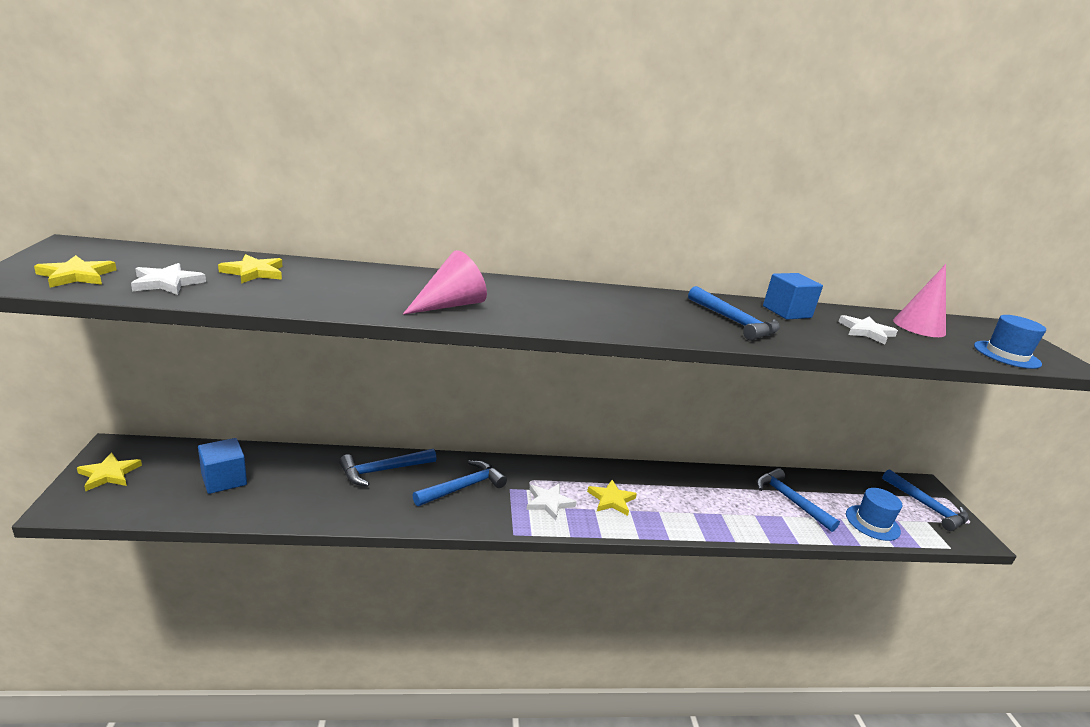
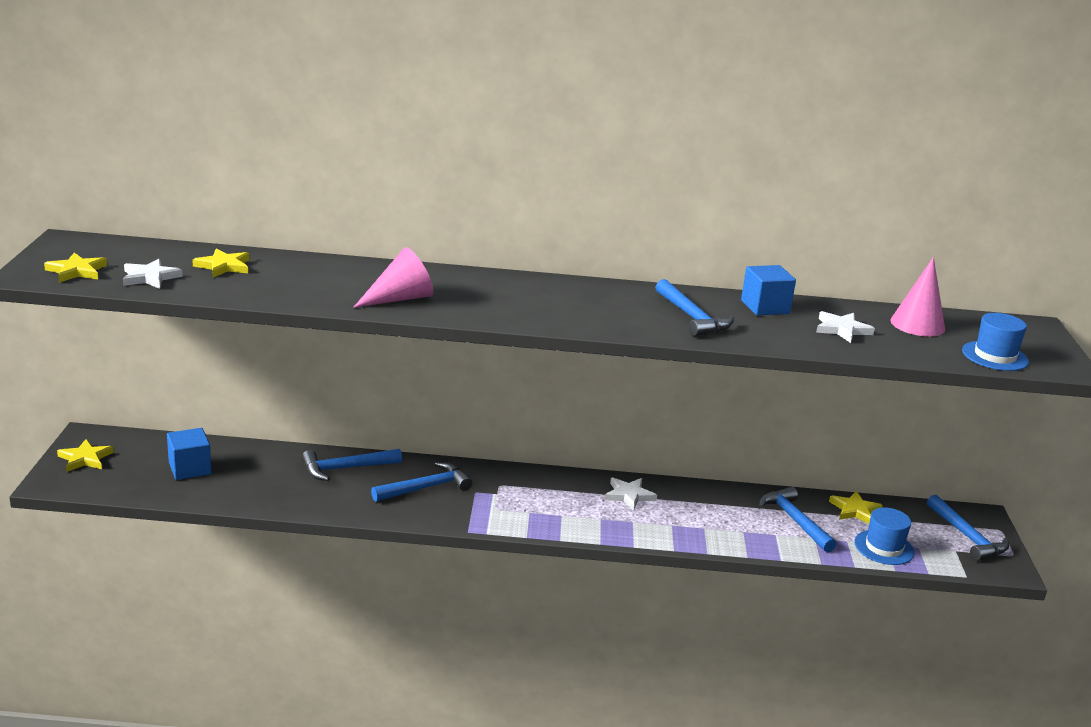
camera: 10 degrees right, 0 degrees up
white star [526,483,577,520] -> white star moved to [605,478,657,511]
yellow star [587,480,637,516] -> yellow star moved to [829,491,883,524]

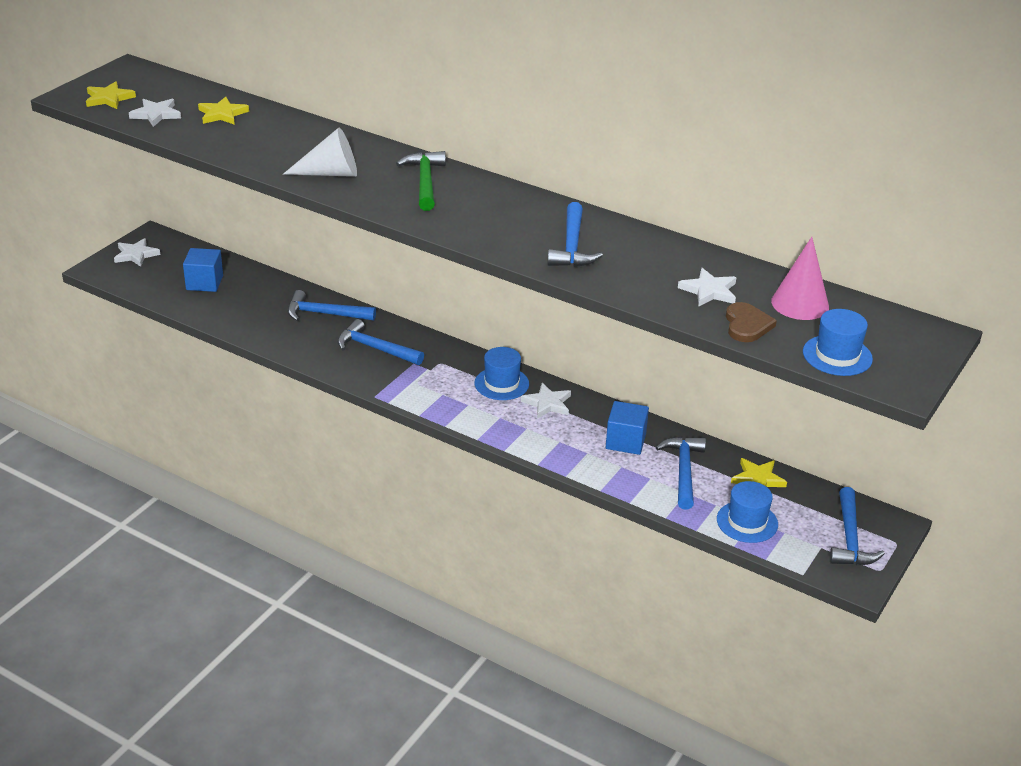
camera: 30 degrees right, 10 degrees up
yellow star [57,439,114,472] -> white star [114,238,160,267]
pink cone [353,247,433,308] -> white cone [283,128,357,177]
blue hammer [371,462,472,502] -> blue hammer turned 150 degrees counterclockwise [338,319,424,365]
blue cube [741,265,796,315] -> blue cube moved to [606,401,649,455]
none -> green hammer [396,151,446,211]
none -> blue hat [475,347,529,400]
none -> brown heart [726,302,777,342]

